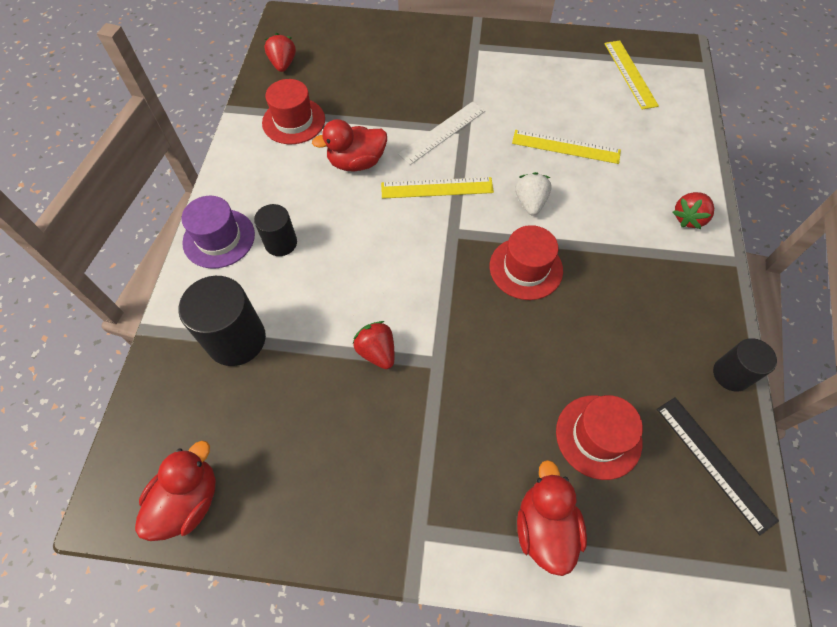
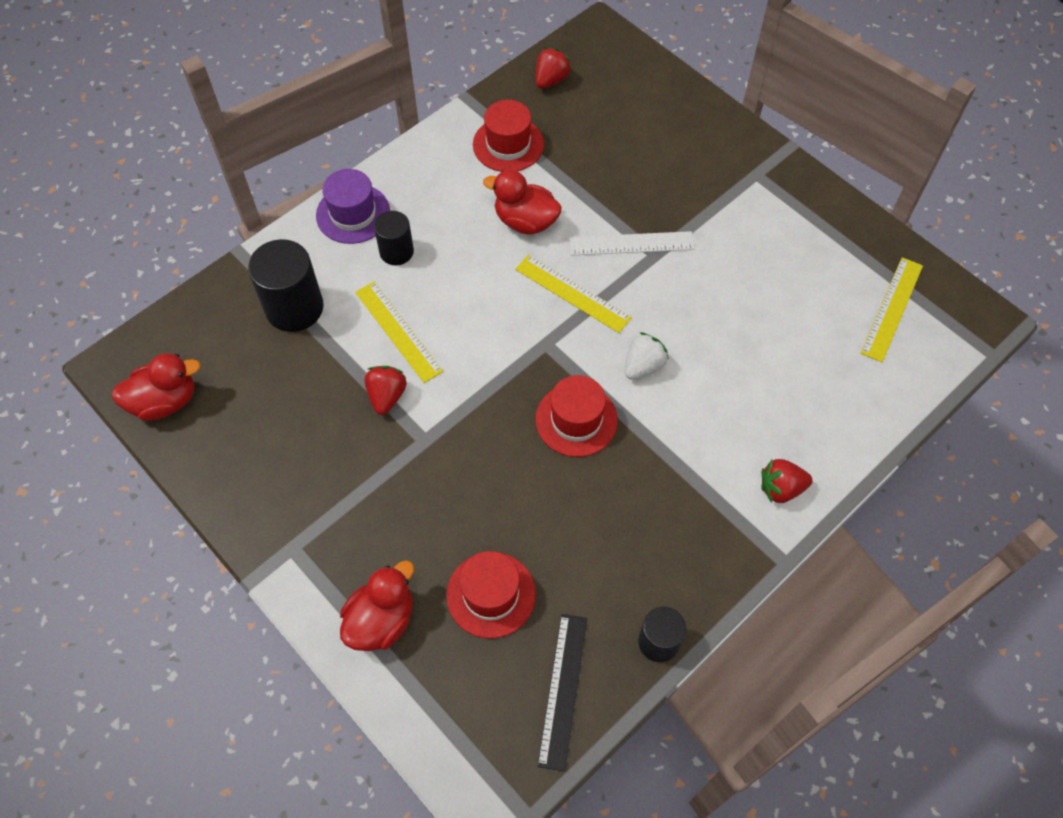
camera: 40 degrees right, 0 degrees up
yellow ruler [512,130,621,164] -> yellow ruler moved to [355,282,443,383]

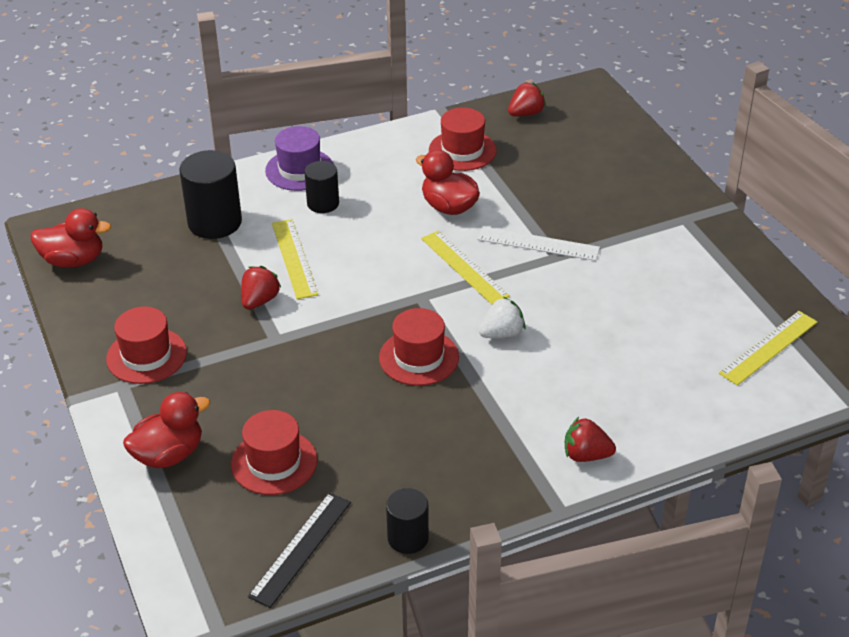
camera: 20 degrees right, 20 degrees down
none -> red hat [106,307,187,384]

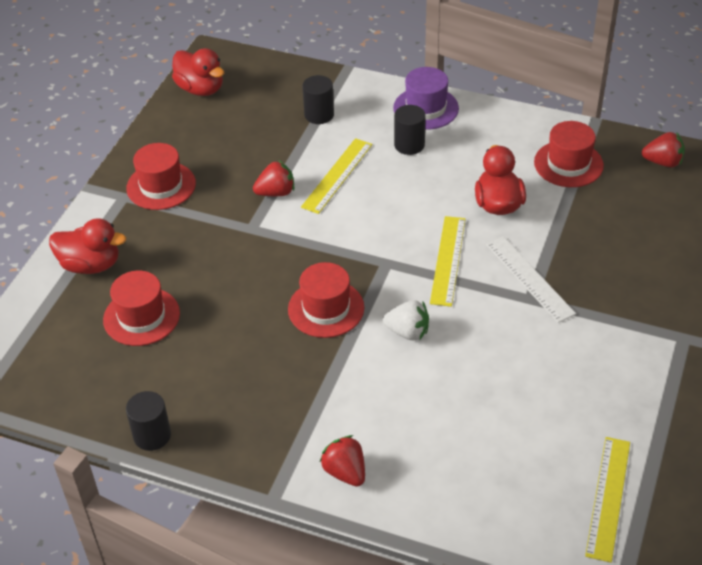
camera: 45 degrees right, 5 degrees up
black cylinder [179,150,242,239] -> black cylinder [302,75,334,124], size x0.61
black ruler [248,492,351,608] -> none
yellow ruler [719,311,817,385] -> yellow ruler turned 75 degrees counterclockwise [585,437,630,563]

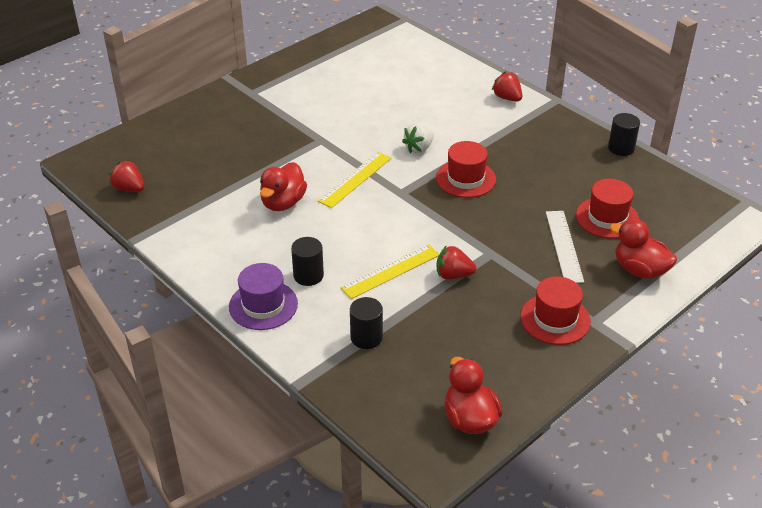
camera: 155 degrees left, 5 degrees down
red strawberry [320,435,365,487] -> red strawberry turned 150 degrees clockwise [492,71,522,101]
white strawberry [383,300,429,340] -> white strawberry turned 90 degrees counterclockwise [402,124,434,153]
white ruler [486,236,576,323] -> white ruler moved to [546,211,584,283]
red hat [534,121,604,187] -> none
yellow ruler [585,437,630,563] -> none

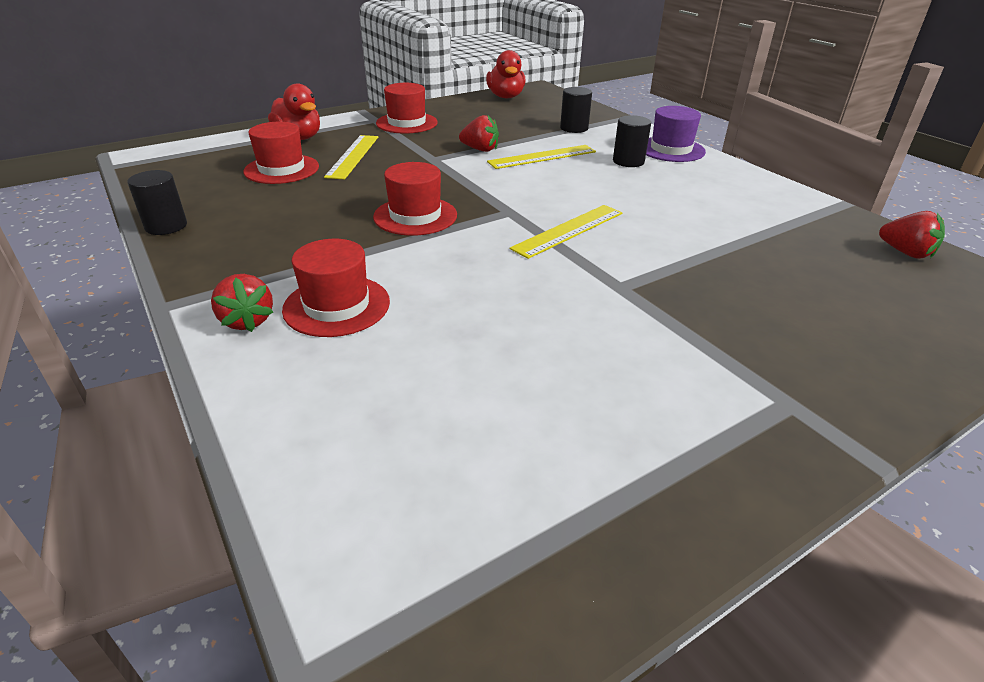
camera: 170 degrees left, 5 degrees down
red duck [260,162,307,211] -> none
white strawberry [402,124,434,153] -> none
white ruler [546,211,584,283] -> yellow ruler [324,135,378,179]
none -> red hat [282,239,390,337]

